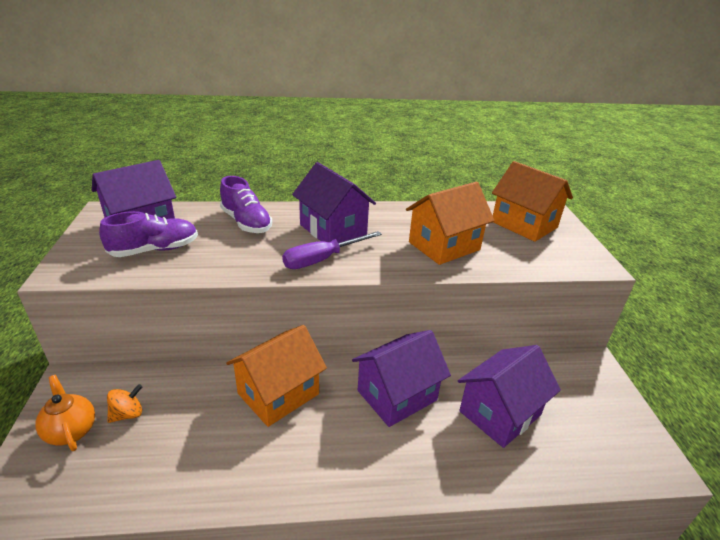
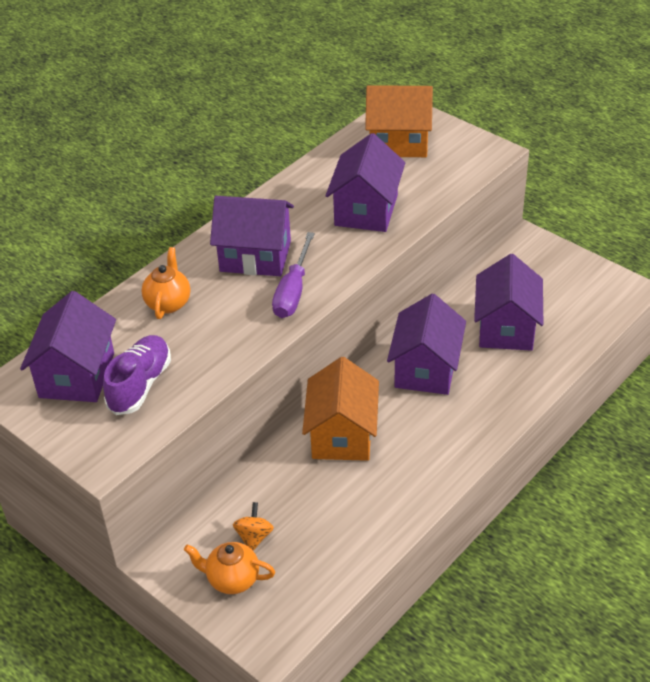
camera: 40 degrees left, 10 degrees up
purple shoe [220,176,272,233] -> orange teapot [141,247,190,319]
orange house [406,182,495,265] -> purple house [326,133,405,232]

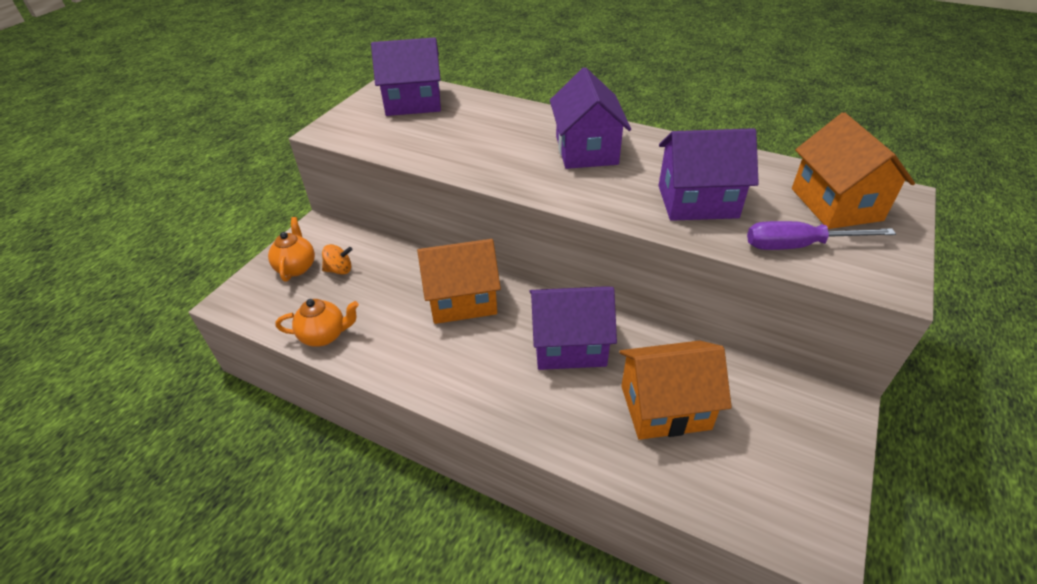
camera: 75 degrees right, 0 degrees up
purple shoe [103,335,171,415] -> none
orange teapot [141,247,190,319] -> orange teapot moved to [276,299,359,347]
purple screwdriver [272,232,315,318] -> purple screwdriver moved to [747,221,896,250]
purple house [474,254,543,351] -> orange house [619,340,732,440]

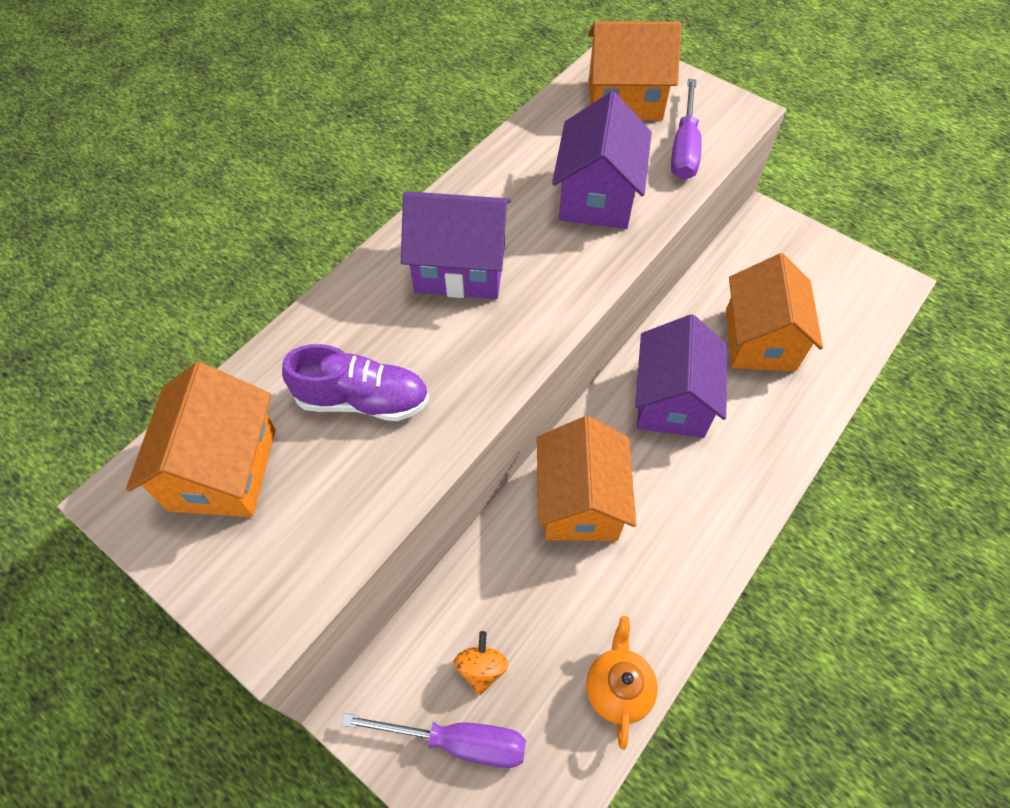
camera: 80 degrees left, 15 degrees up
orange teapot [268,217,315,282] -> purple screwdriver [342,713,526,768]
purple house [371,37,441,116] -> orange house [126,362,276,517]
none -> purple shoe [282,344,429,421]

